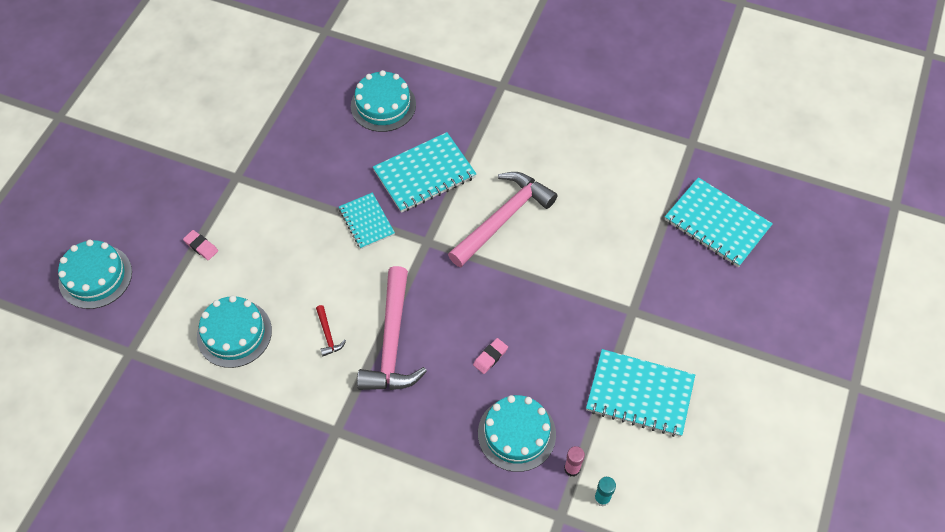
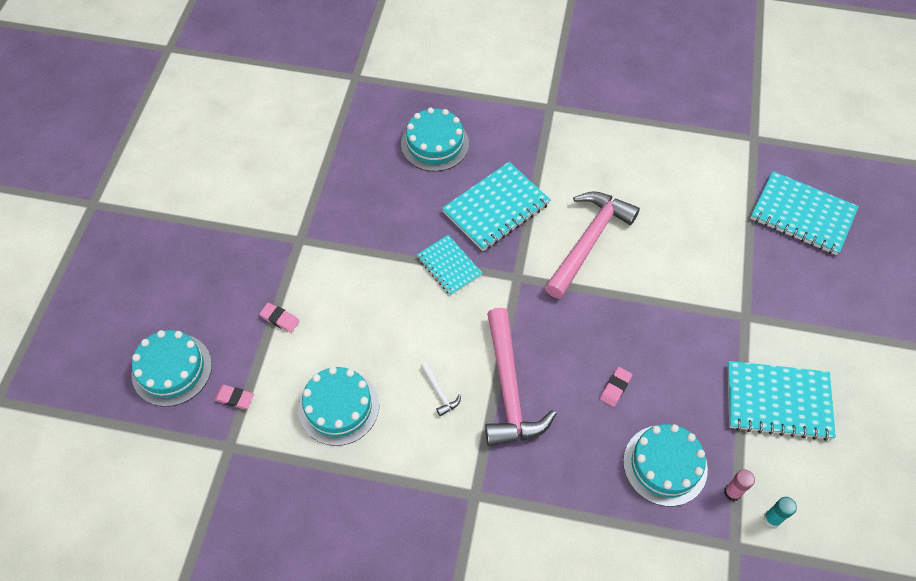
camera: 10 degrees left, 0 degrees up
red hammer [316,305,346,356] -> white hammer [420,362,461,416]
none -> pink eraser [214,385,254,409]

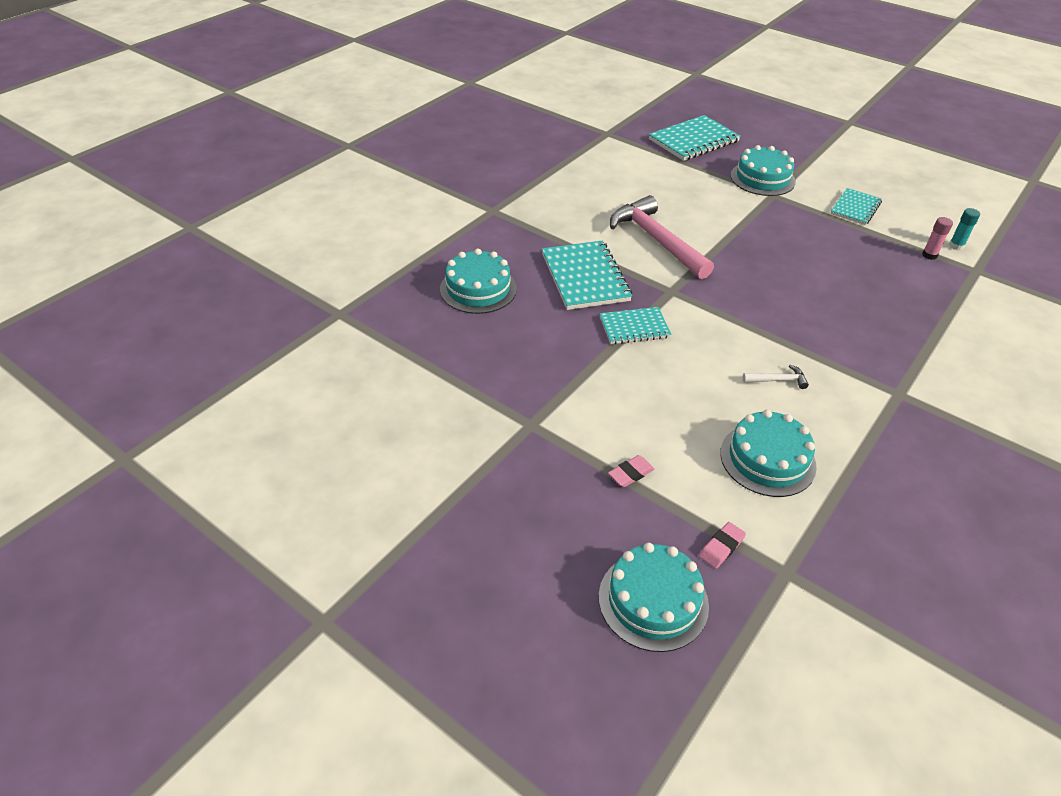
camera: 65 degrees left, 15 degrees down
pink hammer [485,307,556,446] -> none
pink eraser [600,367,632,407] -> none
turquoise cake [623,424,708,506] -> turquoise cake moved to [730,145,796,196]
turquoise notebook [727,361,836,441] -> turquoise notebook [830,188,882,225], size x0.61

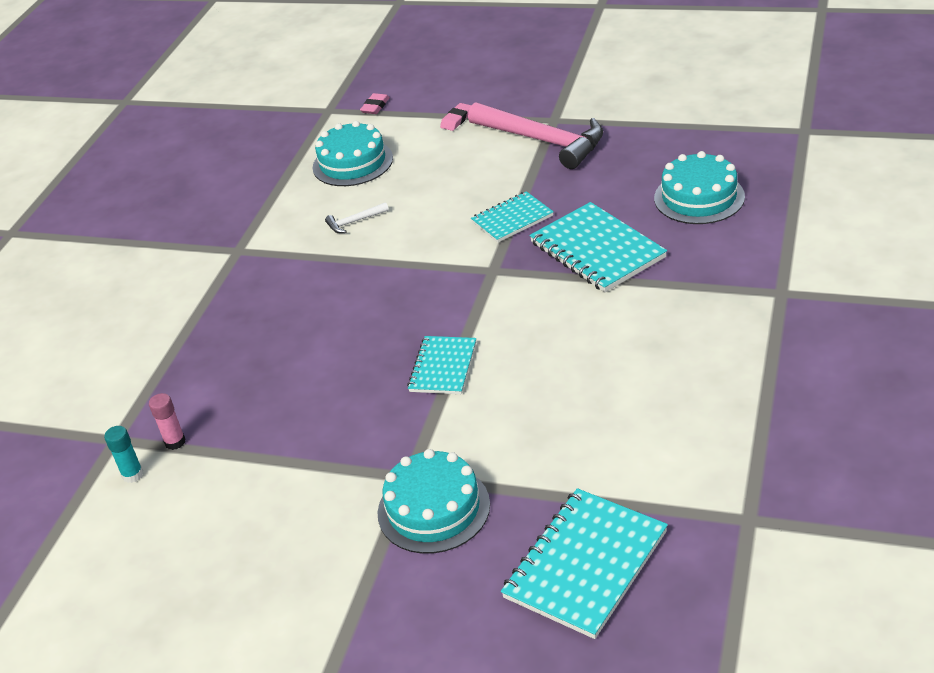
camera: 165 degrees right, 5 degrees down
turquoise cake [599,543,709,652] -> none
pink hammer [610,195,714,279] -> pink hammer moved to [468,102,603,169]
turquoise notebook [830,188,882,225] -> turquoise notebook moved to [407,336,476,394]

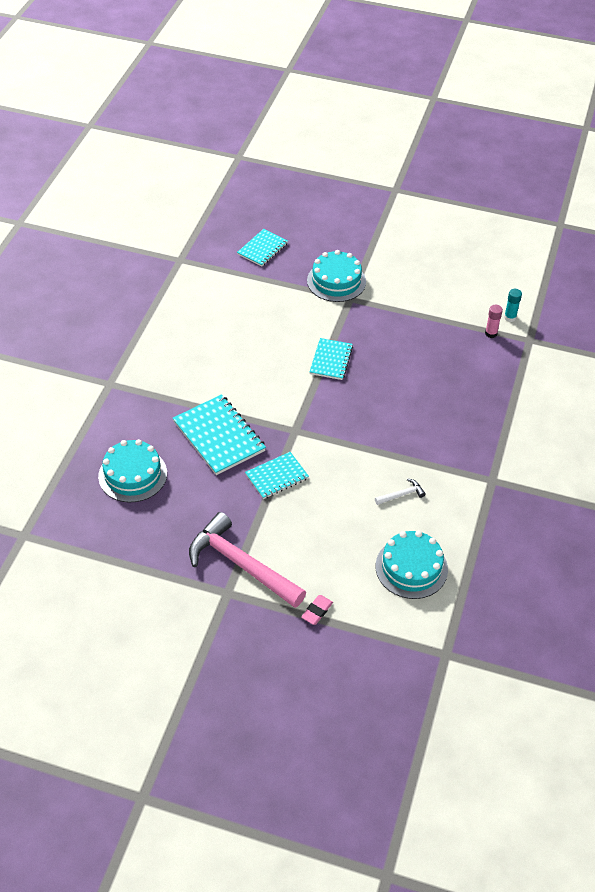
camera: 175 degrees right, 10 degrees up
pink eraser [360,93,390,114] -> none
turquoise notebook [501,488,668,639] -> turquoise notebook [237,229,288,267], size x0.61

